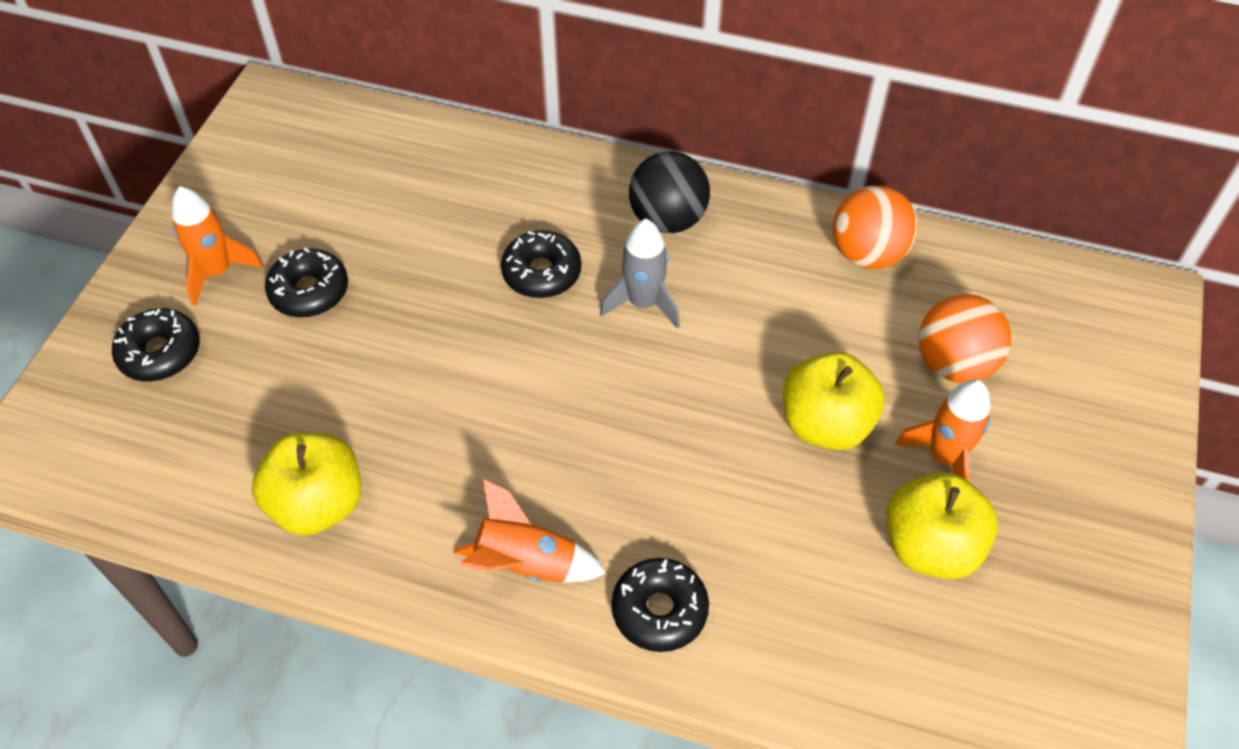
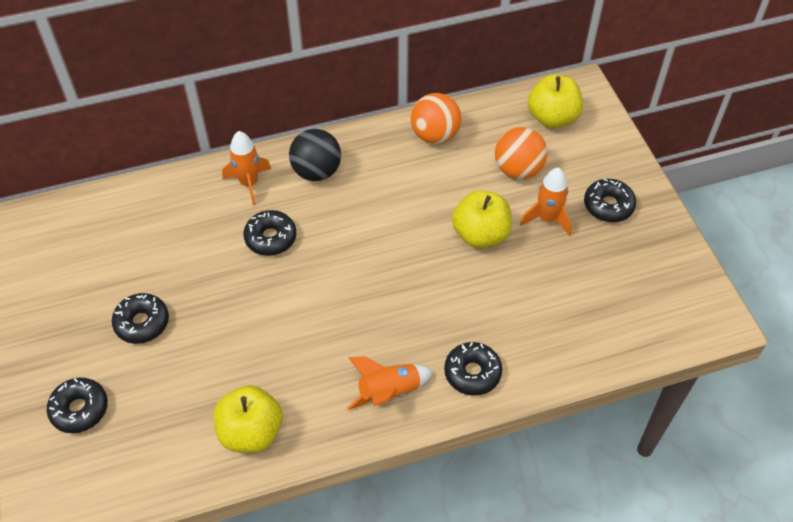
camera: 35 degrees left, 0 degrees up
orange rocket [171,186,263,306] -> orange rocket moved to [222,131,271,205]
grey rocket [600,219,680,328] -> none
yellow apple [886,472,998,579] -> yellow apple moved to [528,74,583,128]
none -> black donut [584,178,636,222]

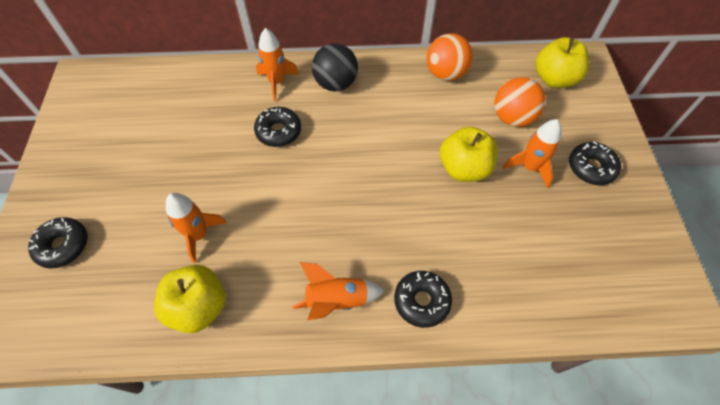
camera: 15 degrees right, 5 degrees up
black donut [112,293,169,344] -> none
none -> orange rocket [166,193,227,263]

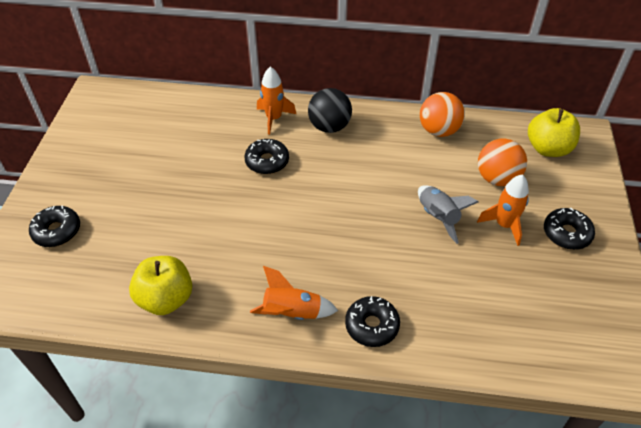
camera: 10 degrees right, 10 degrees down
orange rocket [166,193,227,263] -> none
yellow apple [440,127,498,182] -> grey rocket [418,185,479,244]

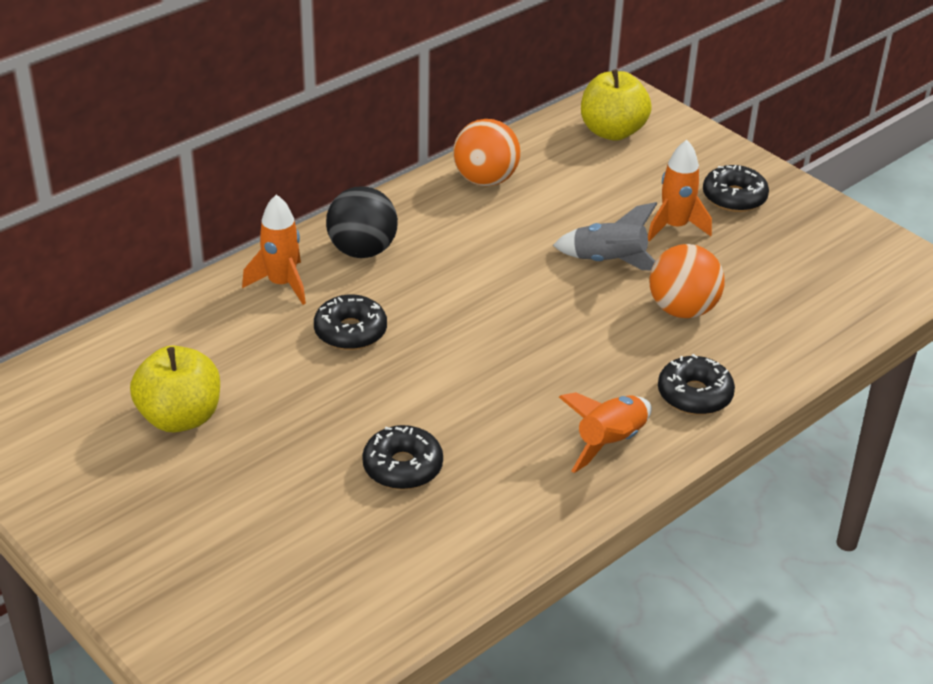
camera: 50 degrees left, 10 degrees down
black donut [29,205,80,247] -> black donut moved to [362,425,443,489]
yellow apple [129,256,192,315] -> yellow apple moved to [130,346,220,432]
orange ball [478,139,527,186] -> orange ball moved to [650,244,724,318]

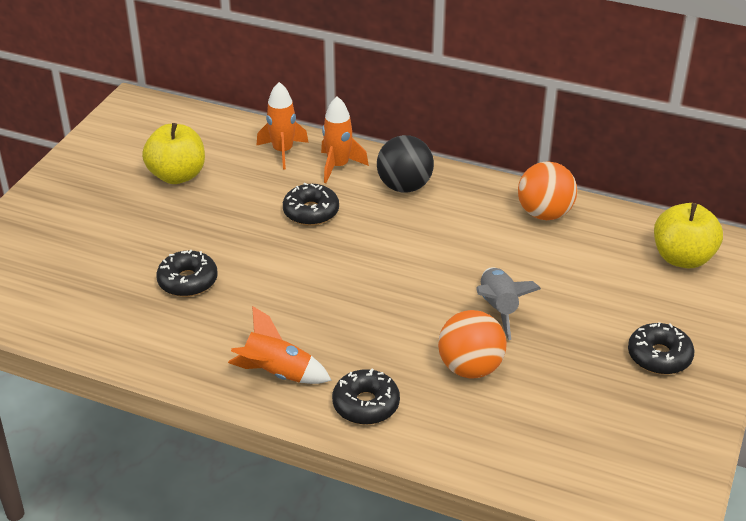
camera: 65 degrees right, 0 degrees up
orange rocket [648,140,712,241] -> orange rocket moved to [256,82,309,170]

